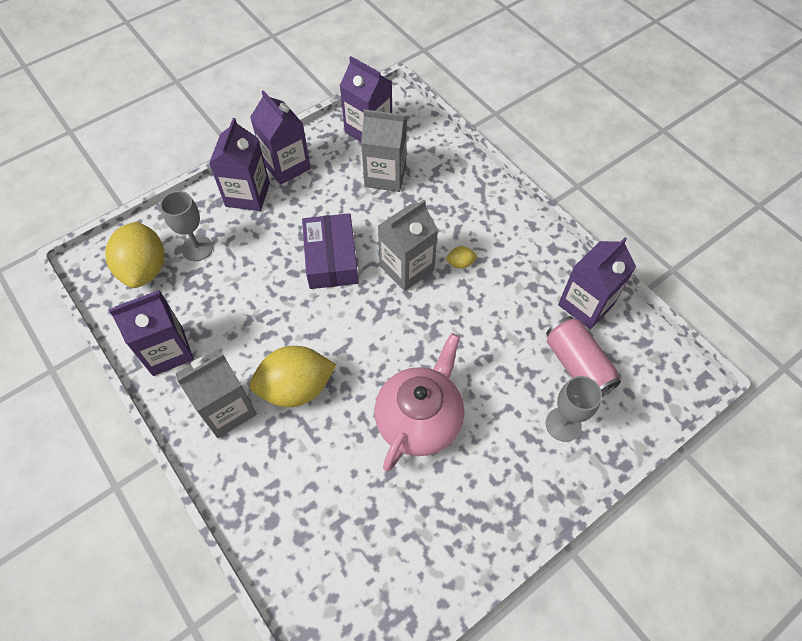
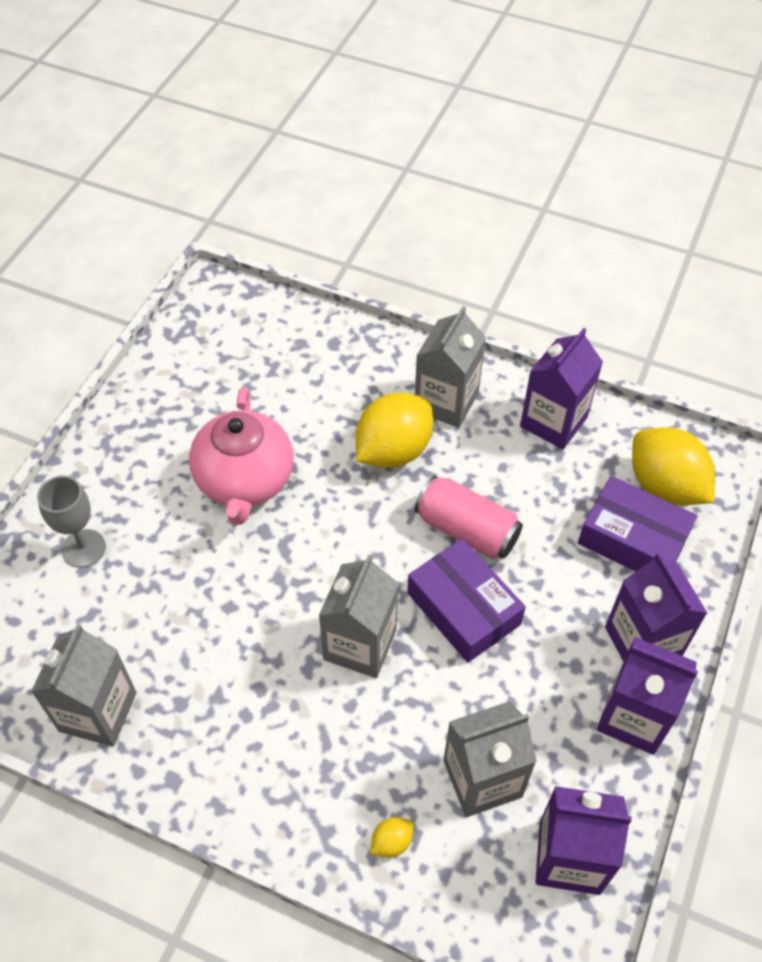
camera: 150 degrees right, 5 degrees down
grey goblet [160,191,213,261] -> purple box [578,476,698,571]
yellow lemon [446,246,478,268] -> yellow lemon moved to [370,817,414,858]
pink can [546,316,621,397] -> pink can moved to [414,475,523,559]
purple carton [558,237,636,329] -> grey carton [31,624,137,747]

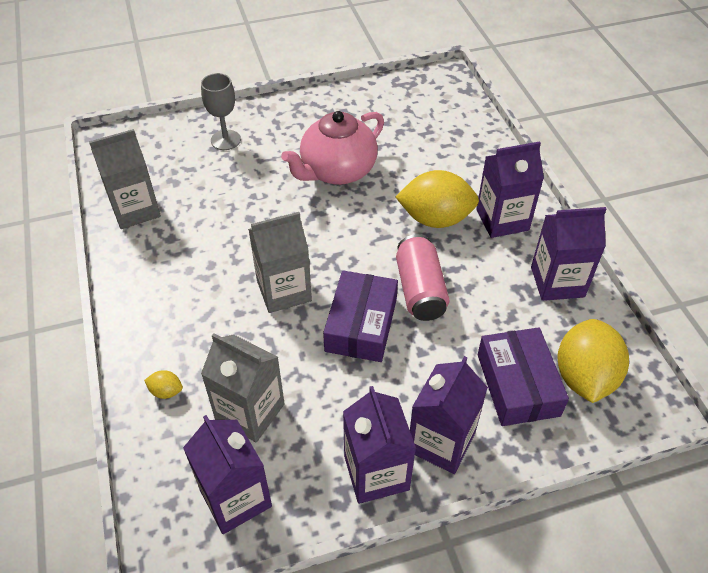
camera: 50 degrees right, 5 degrees down
grey carton [415,306,486,428] -> purple carton [476,141,544,238]

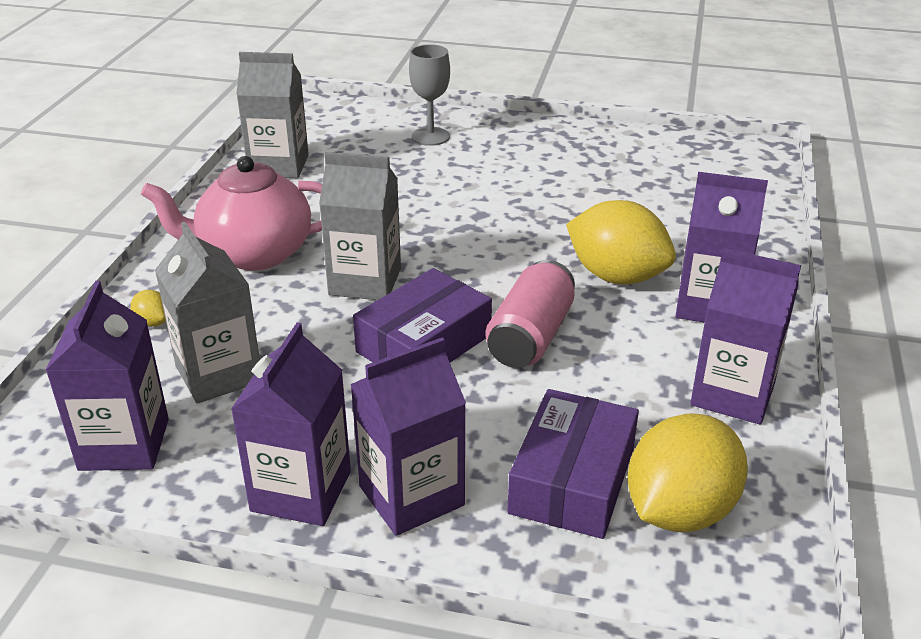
camera: 30 degrees right, 15 degrees down
pink teapot [281,111,384,185] -> pink teapot moved to [141,156,322,271]

